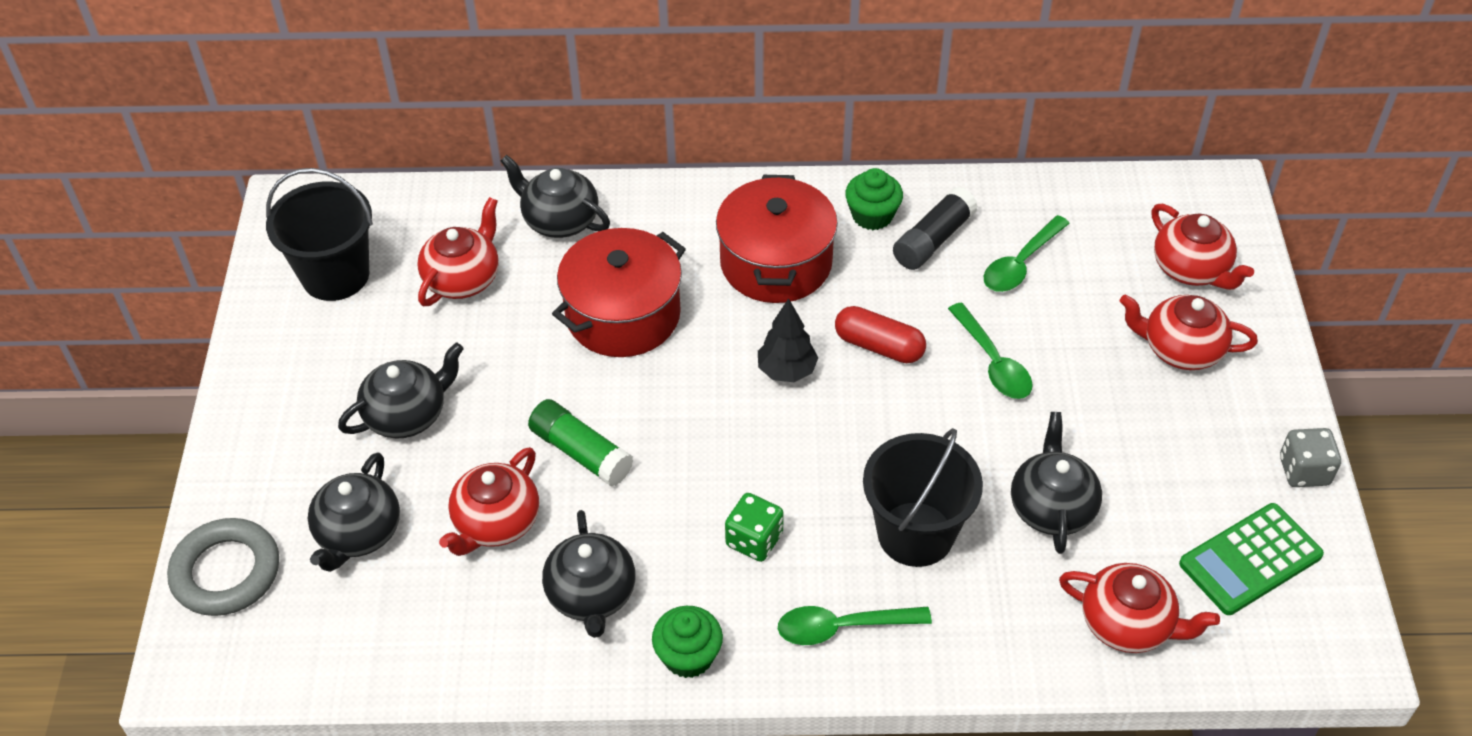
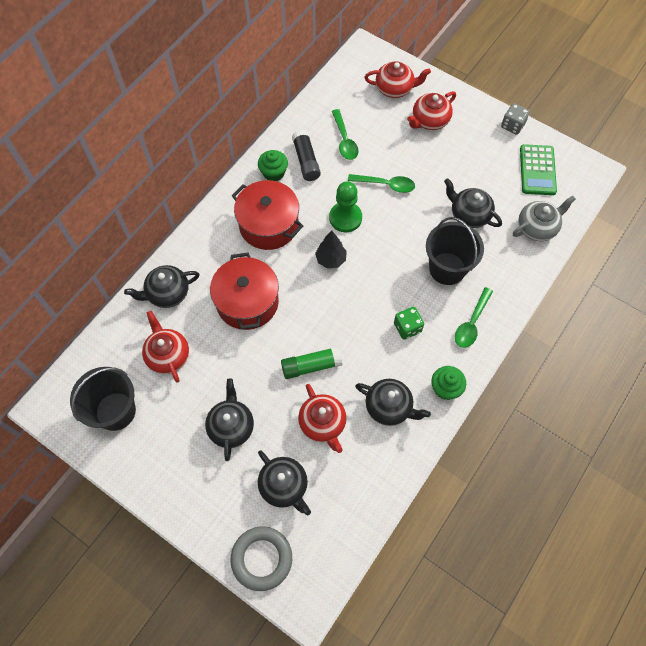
camera: 55 degrees left, 15 degrees up
red capsule [835,306,926,363] -> green pawn [329,181,362,232]
red teapot [1059,563,1220,653] -> grey teapot [513,196,576,241]

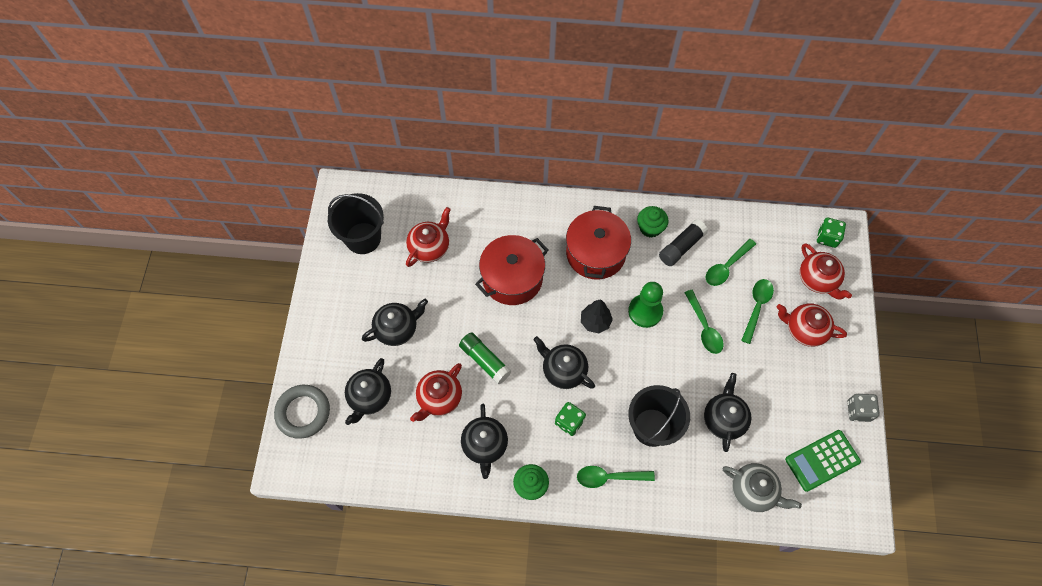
camera: 60 degrees right, 0 degrees up
black teapot [124,265,200,308] -> black teapot moved to [533,336,595,389]
none -> green spoon [741,279,774,344]
none -> green dice [817,218,846,248]

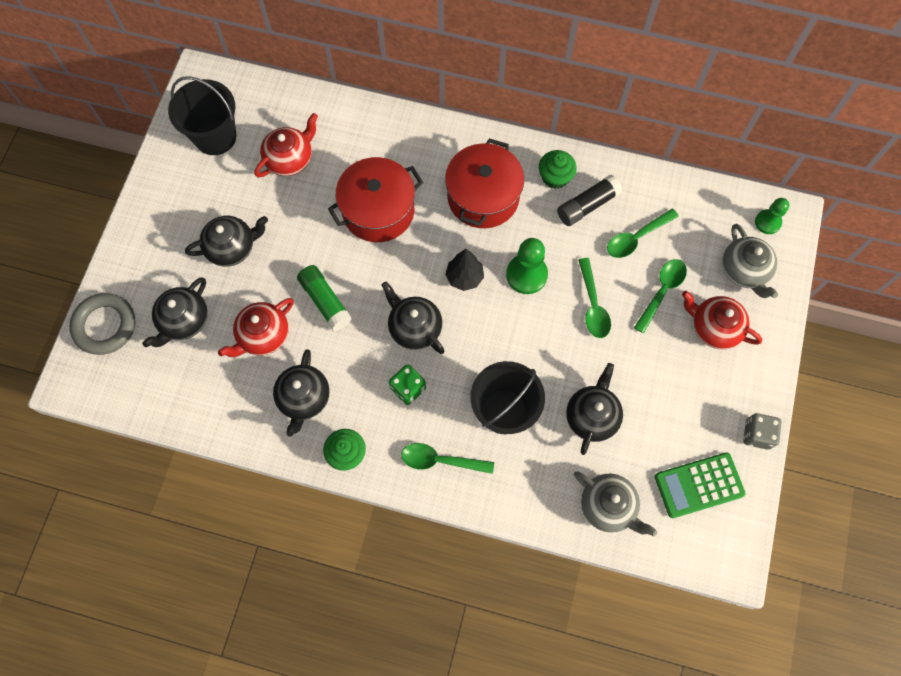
camera: 10 degrees right, 5 degrees up
red teapot [800,243,852,300] -> grey teapot [722,224,778,298]
green dice [817,218,846,248] -> green pawn [755,198,789,234]

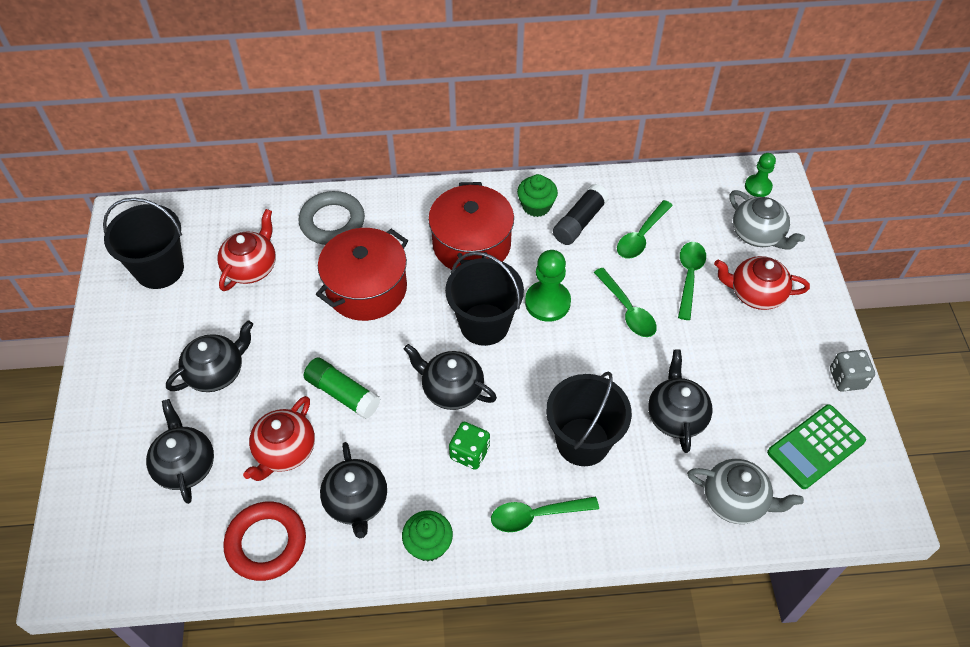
camera: 20 degrees left, 15 degrees down
grey ring [69,293,135,355] -> grey ring moved to [299,191,365,245]
black teapot [142,277,208,347] -> black teapot turned 150 degrees clockwise [146,399,214,504]
black tree [445,249,484,291] -> black bucket [445,252,524,346]
none -> red ring [223,502,306,581]

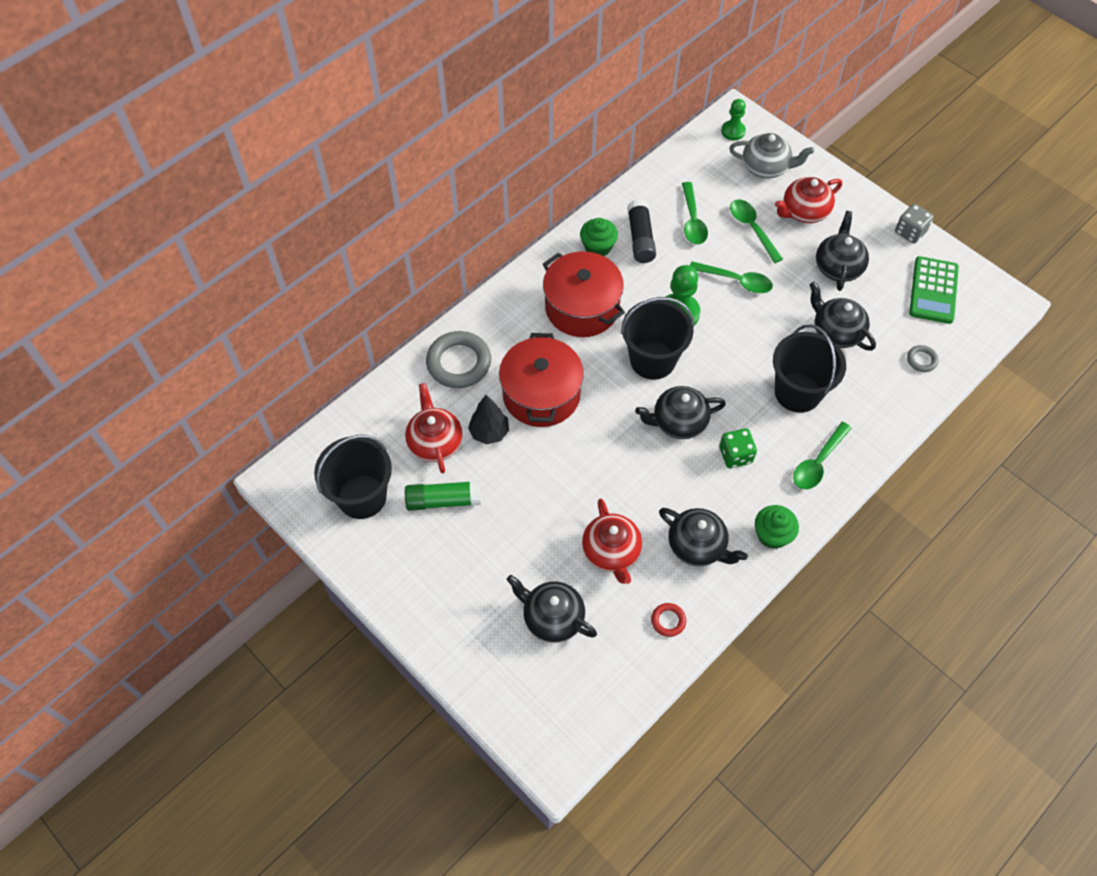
camera: 40 degrees left, 5 degrees up
black teapot [166,320,253,392] -> black teapot moved to [816,211,869,291]
red ring [223,502,306,581] -> red ring [651,603,686,637], size x0.48
green glue stick [304,357,380,419] -> green glue stick moved to [405,481,481,511]
grey teapot [687,459,804,524] -> grey ring [907,345,938,372]
none -> black tree [468,395,509,444]

